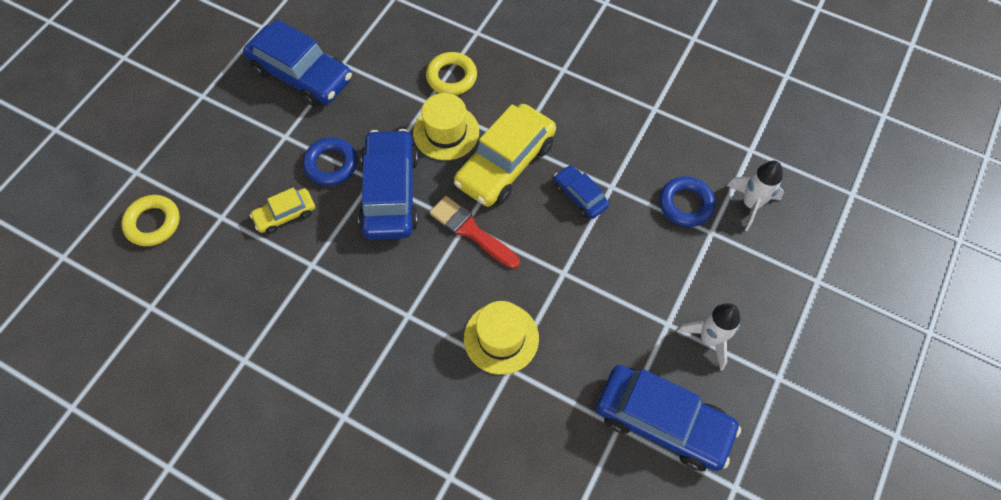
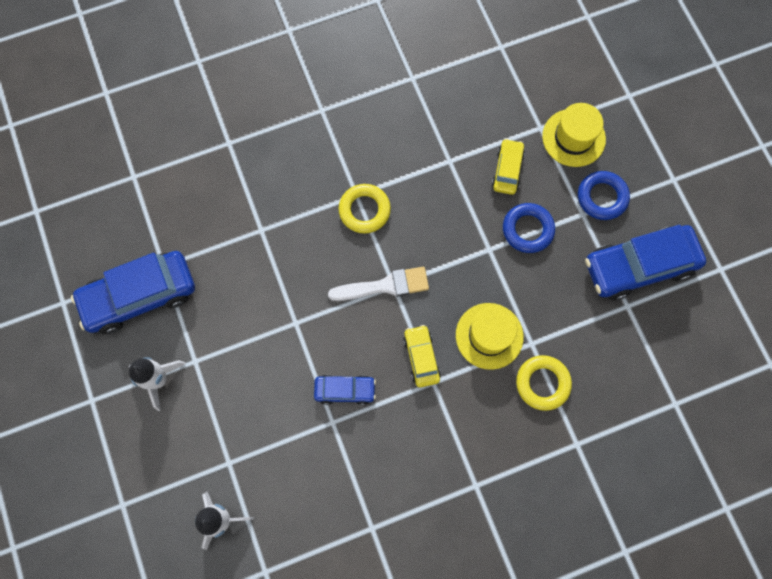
camera: 130 degrees right, 10 degrees up
yellow ring [121,195,180,246] -> yellow ring moved to [338,184,391,233]
blue car [358,129,418,240] -> none
red brush [430,196,520,269] -> white brush [328,267,429,301]
yellow car [454,104,556,207] -> yellow car [403,325,441,387], size x0.51
yellow hat [464,301,539,375] -> yellow hat moved to [542,103,606,167]
blue ring [659,176,715,227] -> blue ring moved to [578,171,630,220]

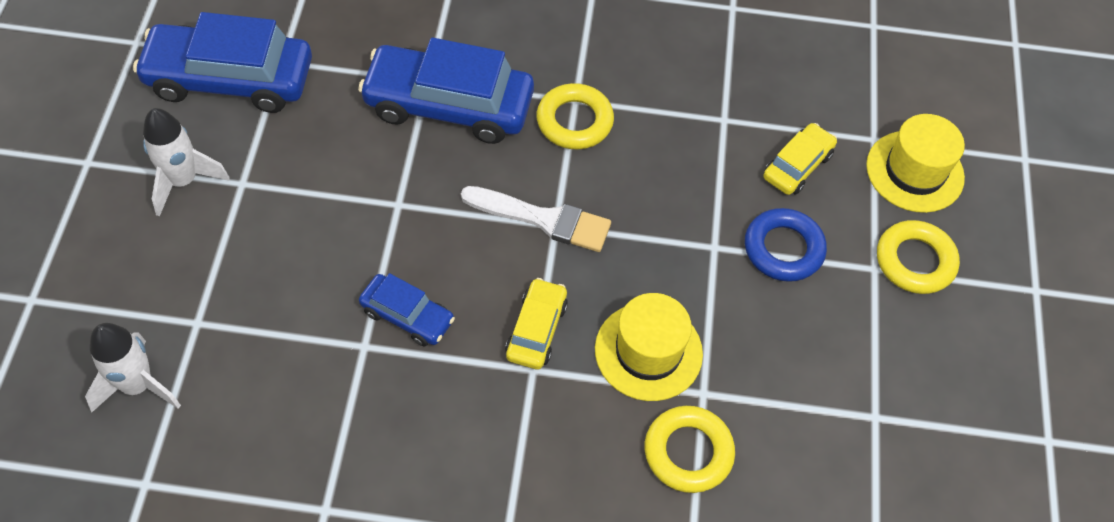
camera: 25 degrees right, 15 degrees down
blue ring [578,171,630,220] -> yellow ring [877,220,960,294]
blue car [585,225,706,300] -> blue car moved to [358,37,534,144]

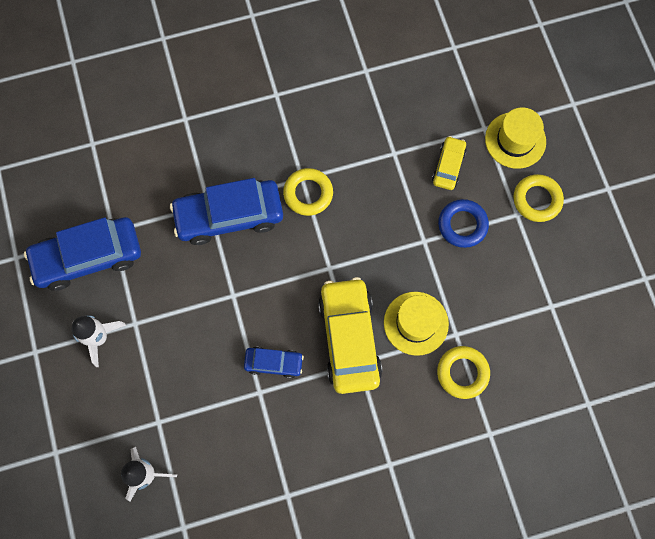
camera: 20 degrees left, 15 degrees up
white brush [461,186,611,252] -> none
yellow car [505,278,568,370] -> yellow car [318,277,382,394], size x1.95

